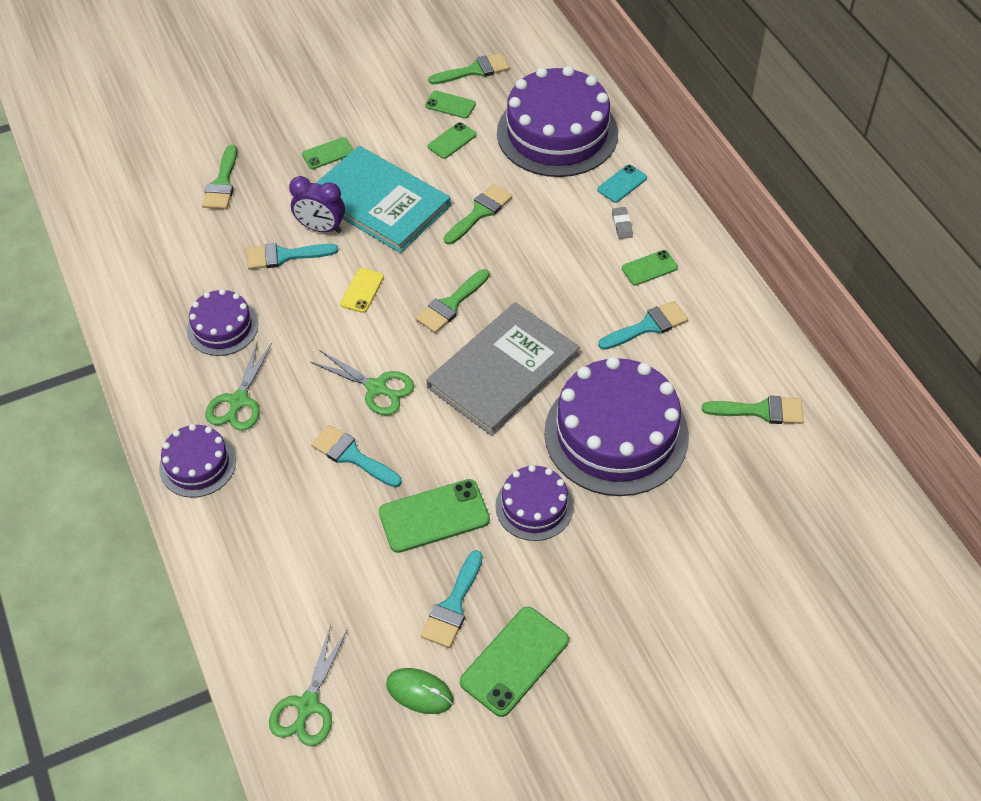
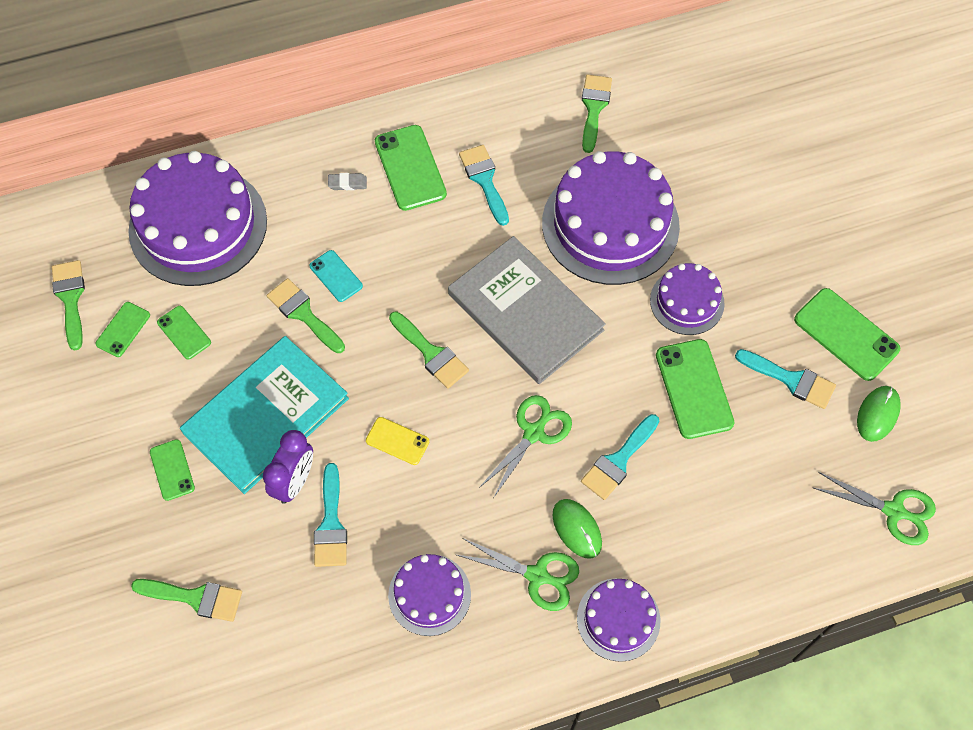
camera: 85 degrees left, 10 degrees up
turquoise phone [597,165,647,203] -> turquoise phone moved to [310,250,363,302]
green phone [622,250,678,286] -> green phone [375,125,447,211], size x1.75
none -> green mouse [553,499,602,559]

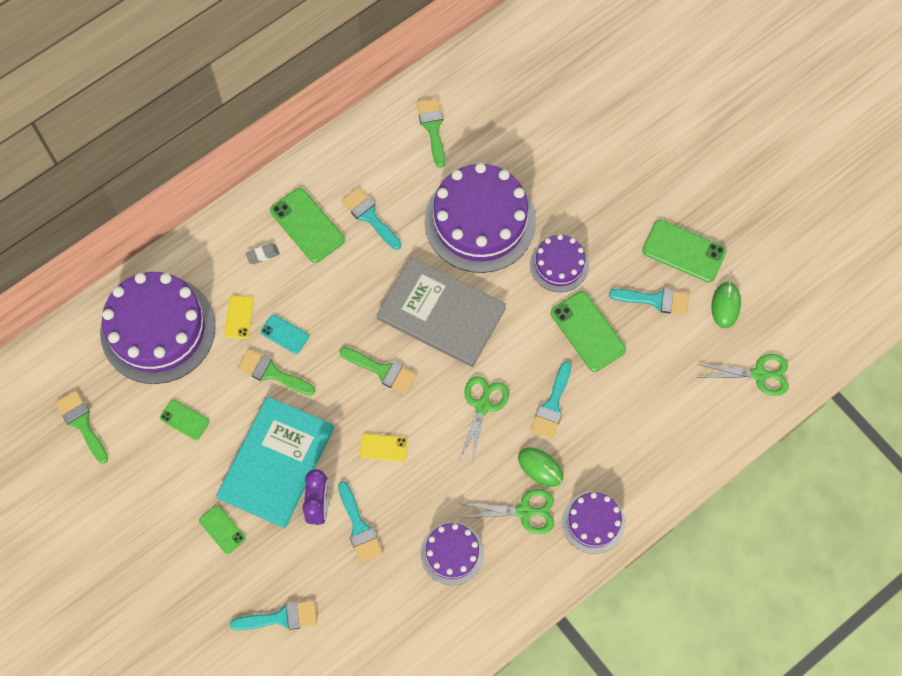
camera: 20 degrees left, 5 degrees up
green phone [96,302,150,357] -> none
green brush [131,579,242,622] -> turquoise brush [230,600,317,630]
none -> yellow phone [224,295,254,339]

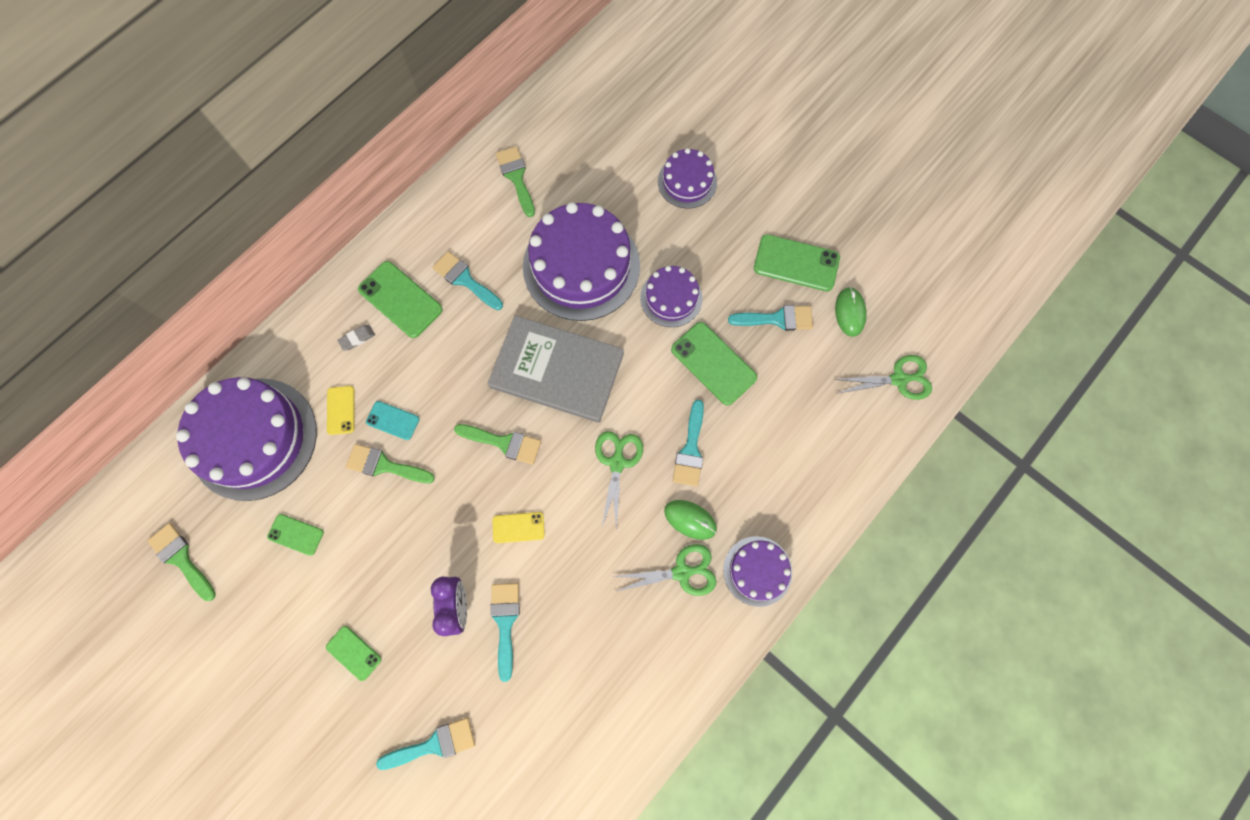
camera: 10 degrees left, 5 degrees up
turquoise book [216,396,334,528] -> none
turquoise brush [338,481,383,563] -> turquoise brush turned 150 degrees counterclockwise [490,583,520,682]
purple cake [421,522,484,585] -> purple cake moved to [658,148,717,209]

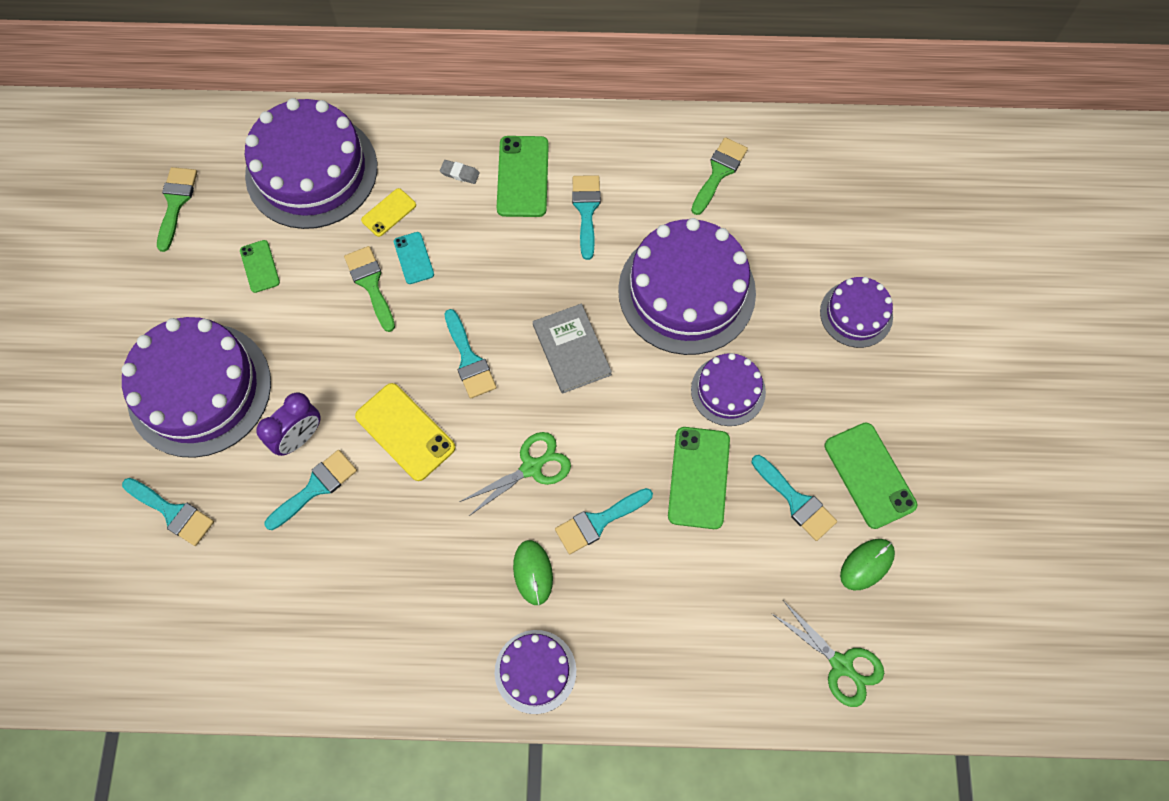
camera: 50 degrees right, 5 degrees down
green phone [326,626,381,681] -> purple cake [122,317,271,458]
green brush [454,424,541,465] -> turquoise brush [445,309,497,399]
grey book [488,315,624,423] -> grey book [533,304,612,394], size x0.60
yellow phone [492,512,545,543] -> yellow phone [355,383,455,481], size x1.75
green scissors [611,544,717,596] -> none

